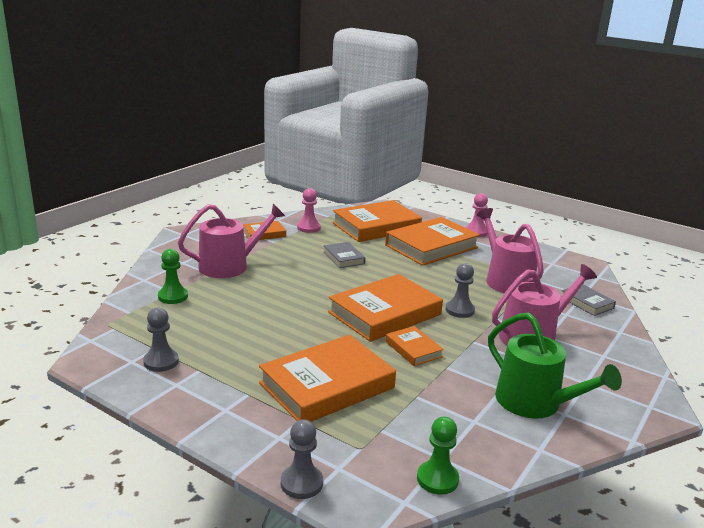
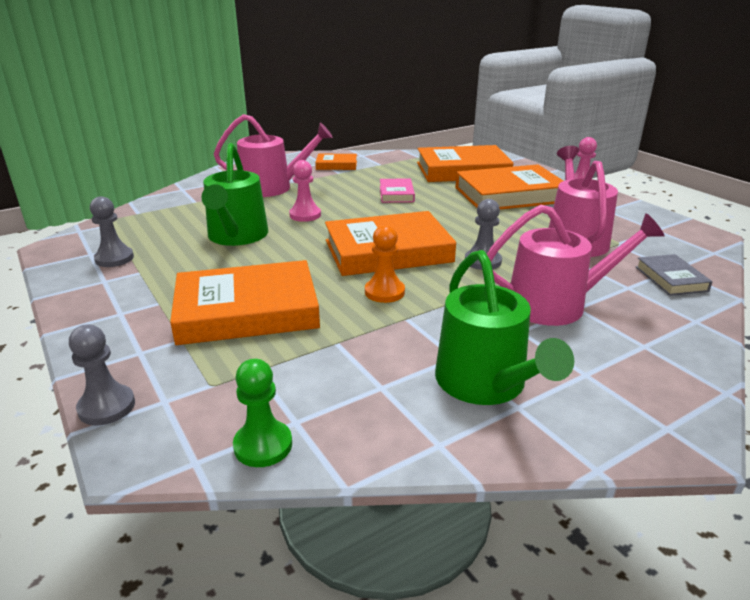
camera: 25 degrees right, 5 degrees up
green pawn [158,249,188,304] -> none
pink pawn [297,188,321,233] -> pink pawn moved to [289,160,321,222]
grey book [323,242,365,268] -> pink book [380,178,415,203]
orange book [386,326,444,366] -> orange pawn [365,225,405,303]
none -> green watering can [201,143,268,246]

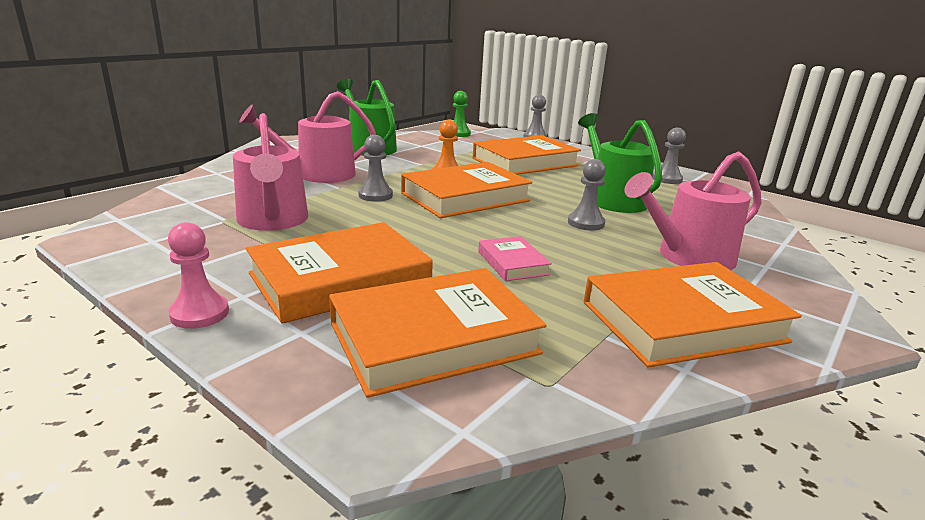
camera: 160 degrees right, 5 degrees down
pink pawn [289,160,321,222] -> grey pawn [568,159,606,230]
orange book [315,154,357,170] -> orange book [584,262,802,368], size x2.05
grey book [636,254,713,296] -> none

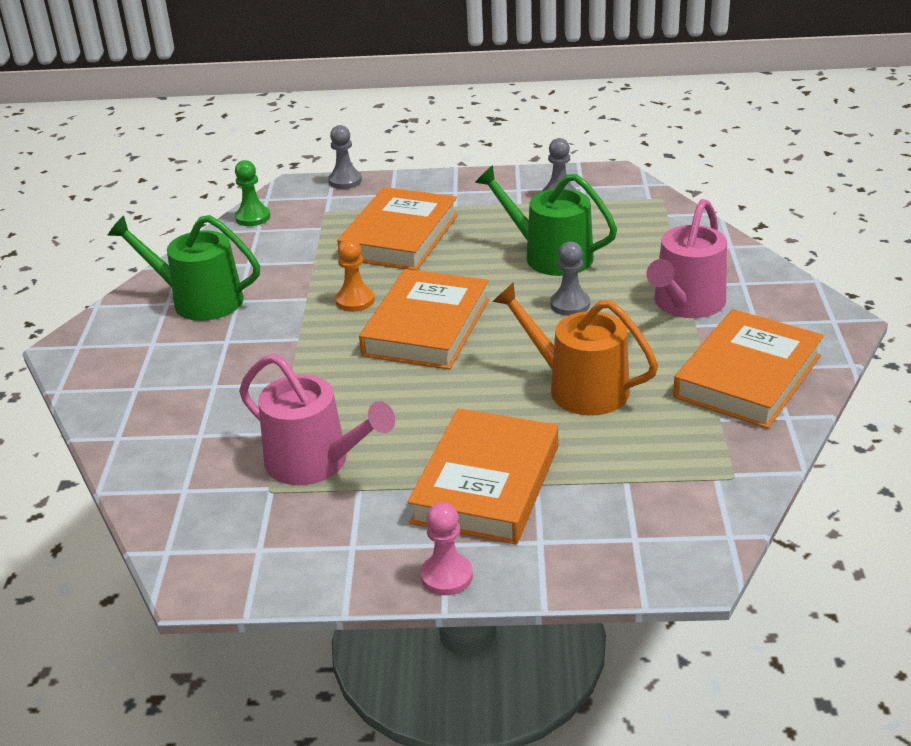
camera: 35 degrees left, 10 degrees up
pink watering can [239,91,376,183] -> none
orange book [329,268,547,398] -> none
grey pawn [358,135,393,202] -> none
pink book [478,236,552,281] -> orange watering can [492,282,658,416]

